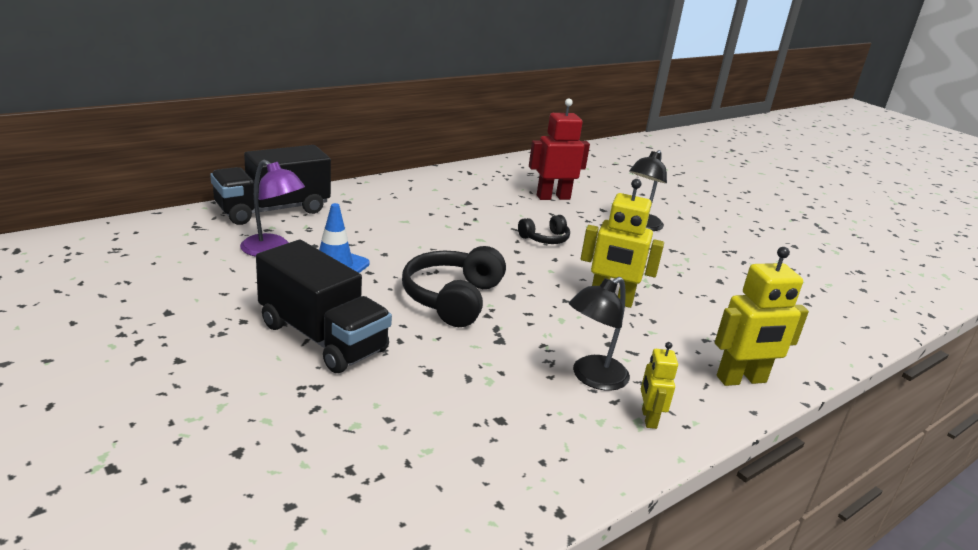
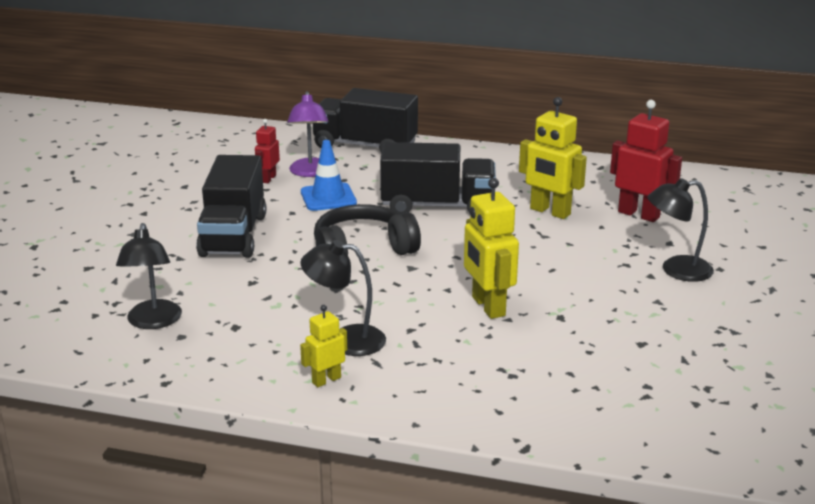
camera: 55 degrees right, 0 degrees up
black headphones [518,215,570,244] -> none
yellow robot [715,247,809,386] -> yellow robot moved to [519,97,587,219]
none -> black lamp [116,223,182,329]
none -> red robot [255,119,280,183]
none -> black truck [380,142,496,214]

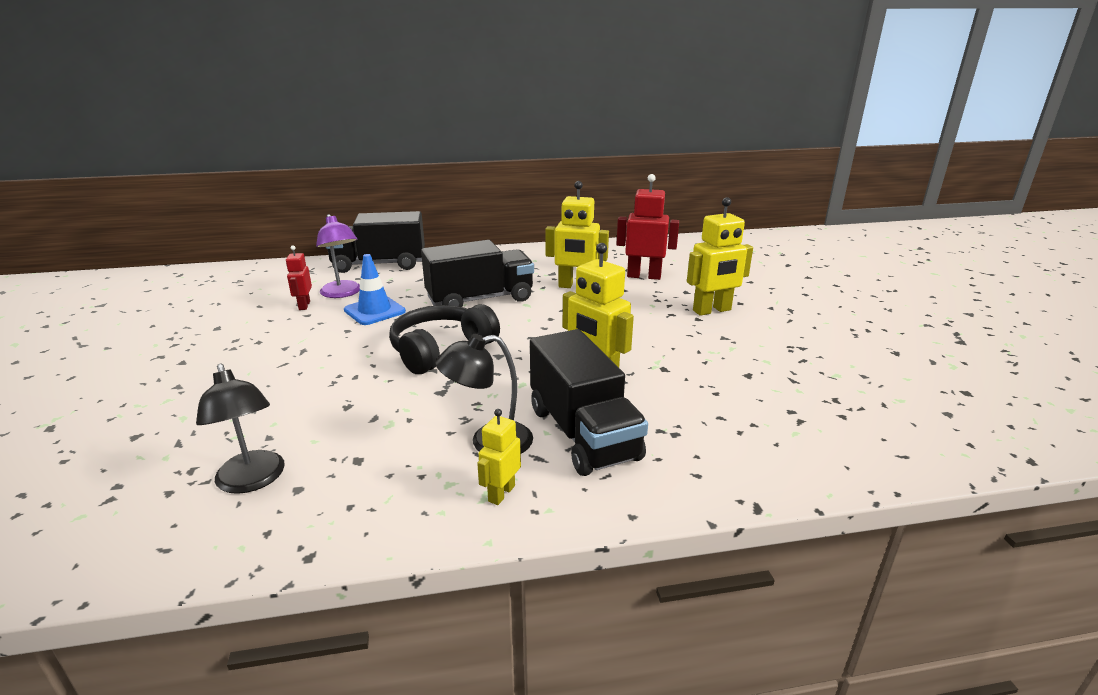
camera: 25 degrees left, 0 degrees up
black truck [196,155,266,258] -> black truck moved to [530,329,648,476]
black lamp [647,178,714,282] -> yellow robot [687,197,753,316]

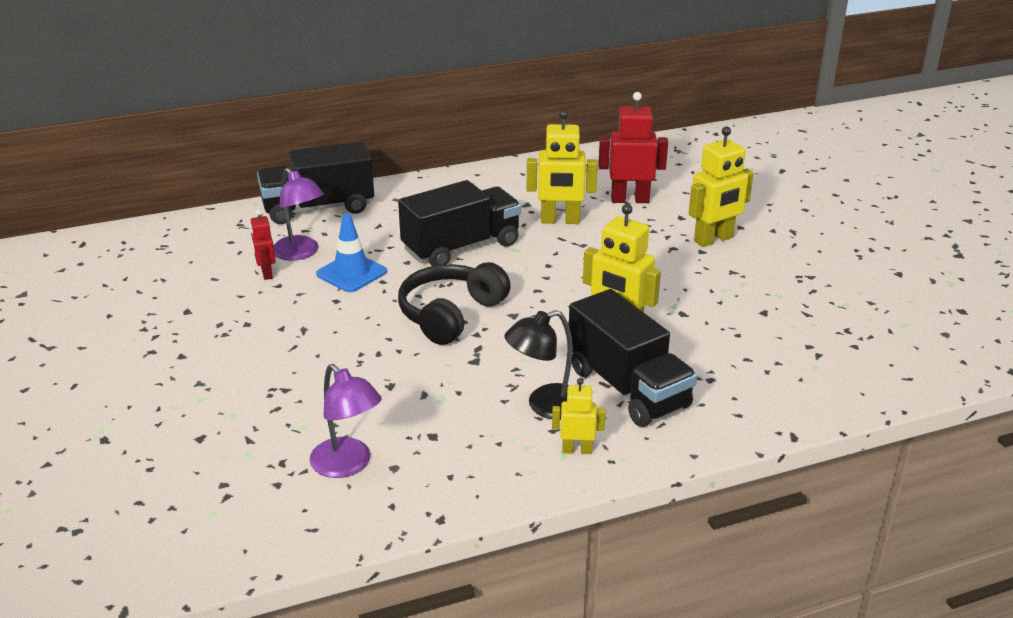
camera: 10 degrees left, 5 degrees up
black lamp [196,364,285,494] -> purple lamp [310,364,382,478]
yellow robot [477,409,521,505] -> yellow robot turned 75 degrees clockwise [552,378,605,454]

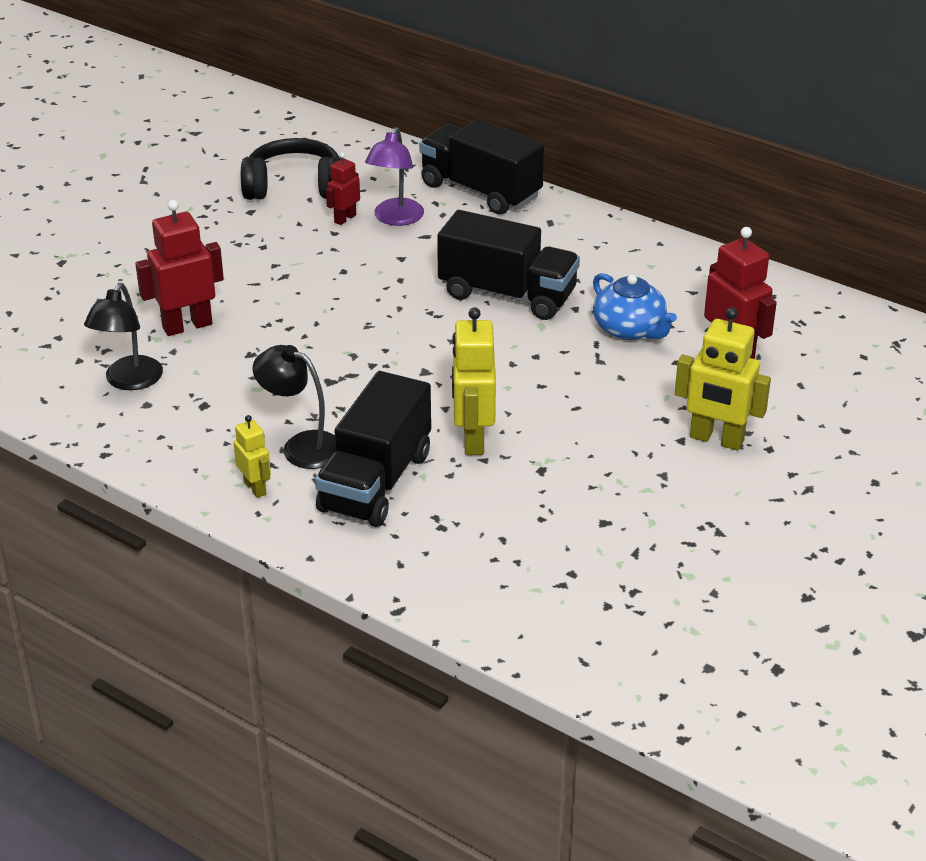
camera: 55 degrees right, 5 degrees up
purple lamp [310,364,382,478] -> black lamp [84,283,163,390]
blue traffic cone [316,213,387,292] -> none
black headphones [398,262,511,345] -> black headphones moved to [241,138,341,200]
yellow robot [527,110,598,224] -> blue teapot [593,273,677,340]
none -> red robot [135,200,224,336]

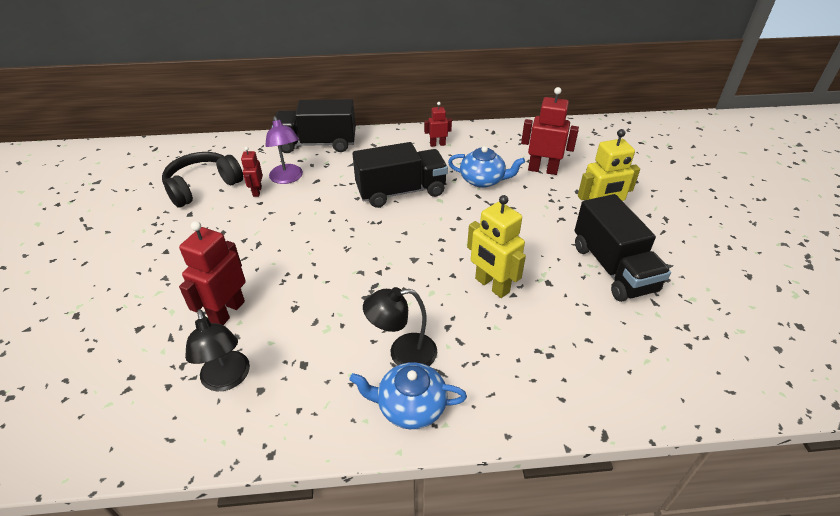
camera: 40 degrees left, 5 degrees up
yellow robot [233,415,271,498] -> blue teapot [349,362,467,429]
black truck [315,371,431,527] -> black truck moved to [574,194,671,302]
none -> red robot [424,102,452,147]

